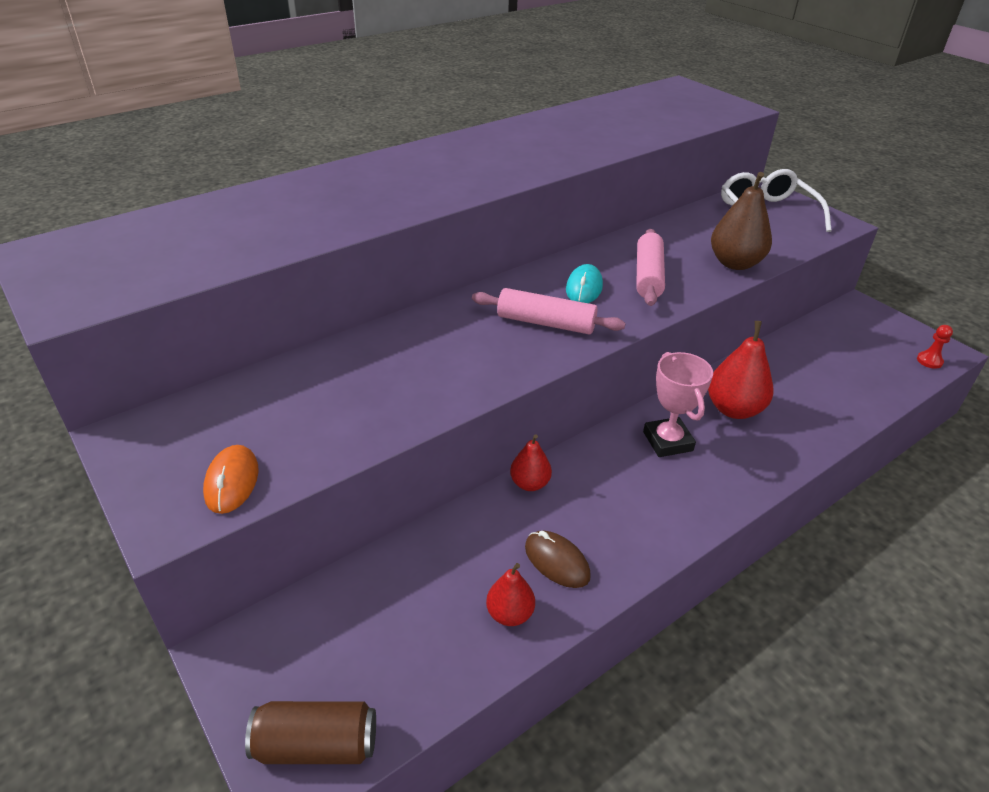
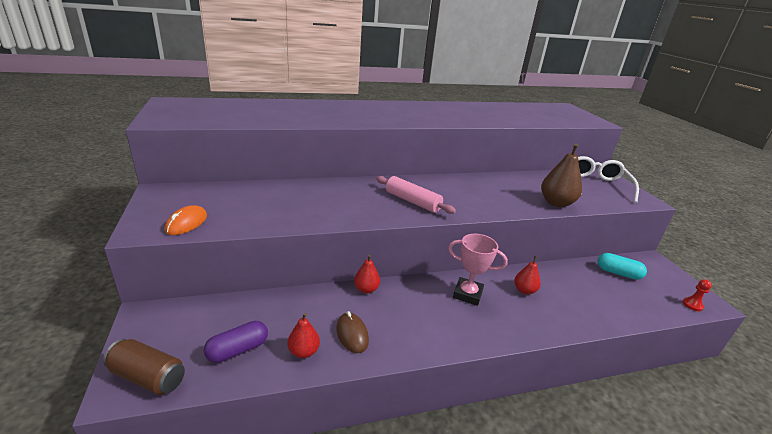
camera: 20 degrees right, 10 degrees down
turquoise mouse [566,264,603,303] -> none
pink rolling pin [636,229,665,306] -> none
pink trophy [643,352,713,457] -> pink trophy turned 75 degrees counterclockwise [448,234,508,306]
red pear [708,321,774,419] -> red pear [514,256,541,295], size x0.59
none -> purple capsule [204,321,268,363]
none -> turquoise capsule [597,253,647,280]

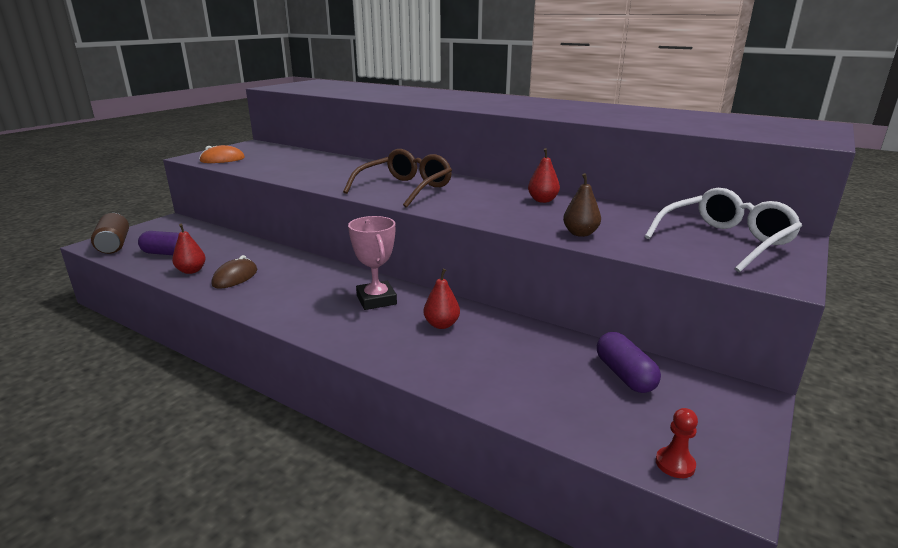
camera: 50 degrees right, 5 degrees down
red pear [354,255,380,293] -> red pear moved to [528,148,560,203]
pink rolling pin [376,176,456,214] -> brown glasses [343,149,452,208]
brown pear [541,143,582,207] -> brown pear [563,173,601,237], size x0.59
turquoise capsule [597,253,647,280] -> purple capsule [597,332,661,393]

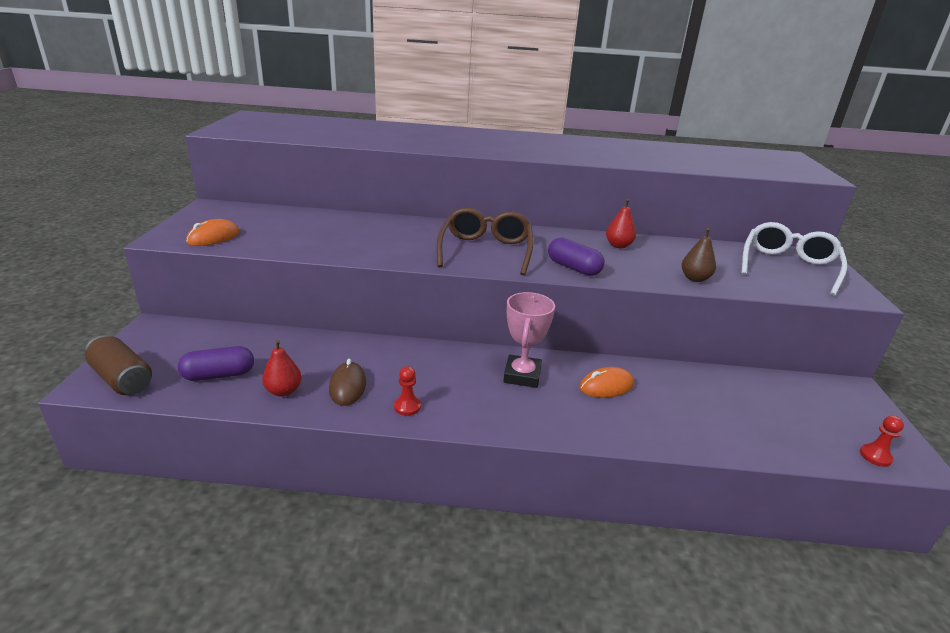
camera: 30 degrees left, 5 degrees up
pink trophy [348,216,397,310] -> pink trophy turned 60 degrees clockwise [503,292,555,388]
red pear [424,269,460,329] -> orange mouse [579,367,634,398]
purple capsule [597,332,661,393] -> purple capsule moved to [548,238,605,276]
none -> red pawn [394,366,421,416]

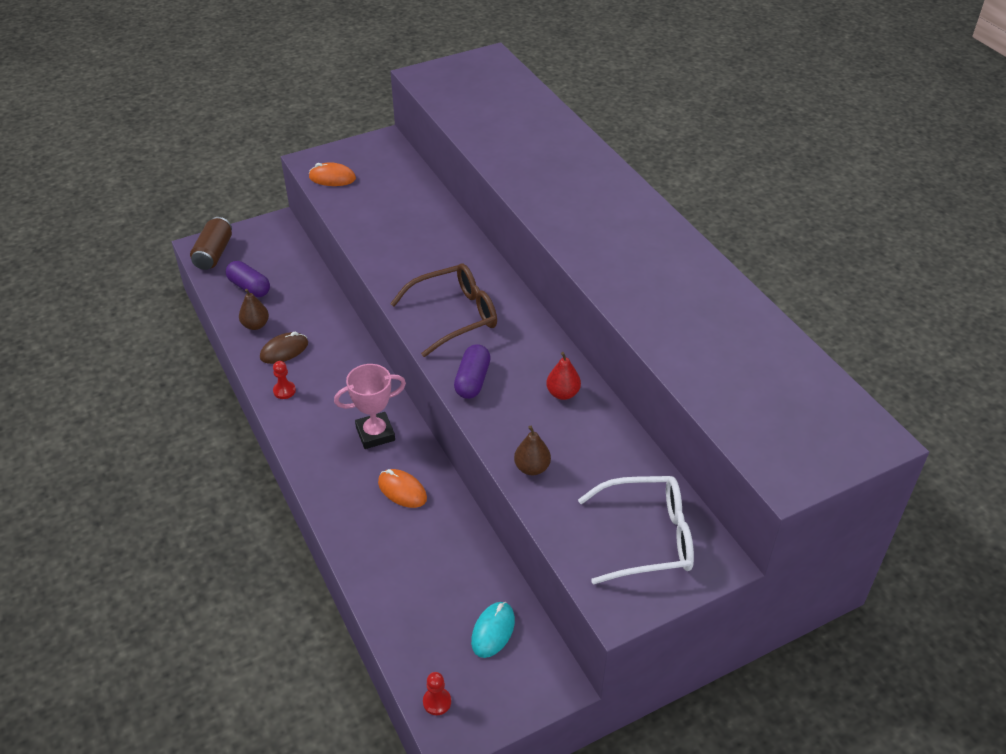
camera: 60 degrees right, 15 degrees up
red pear [262,340,301,397] -> brown pear [239,289,269,330]
none -> turquoise mouse [471,602,515,658]

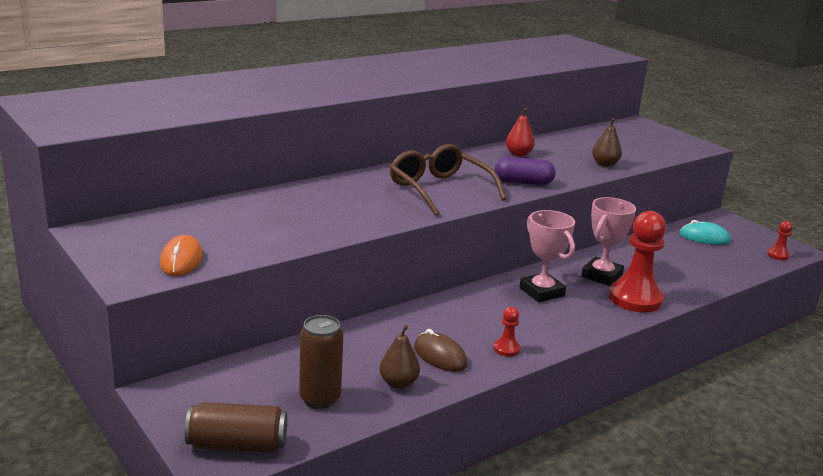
camera: 100 degrees left, 20 degrees down
purple capsule [226,261,270,297] -> brown can [299,315,343,409]
orange mouse [378,469,427,508] -> pink trophy [581,197,636,286]
white glasses [578,476,694,584] -> none
none -> red pawn [609,211,666,313]

